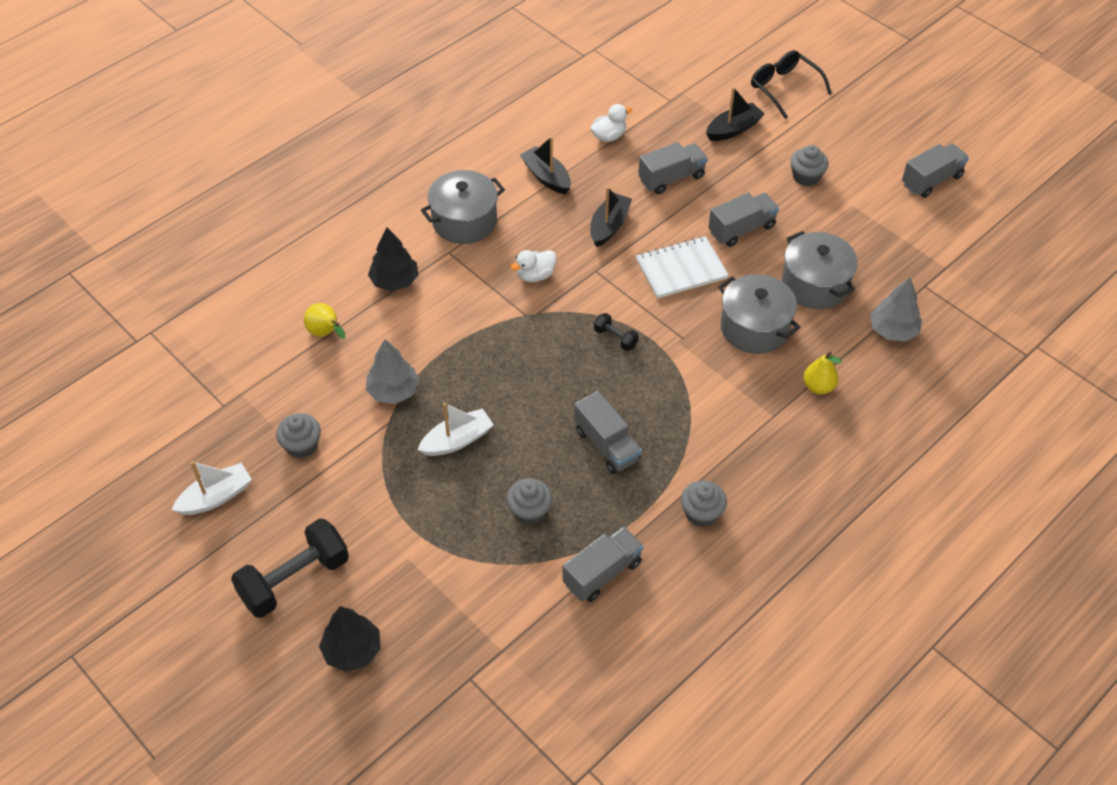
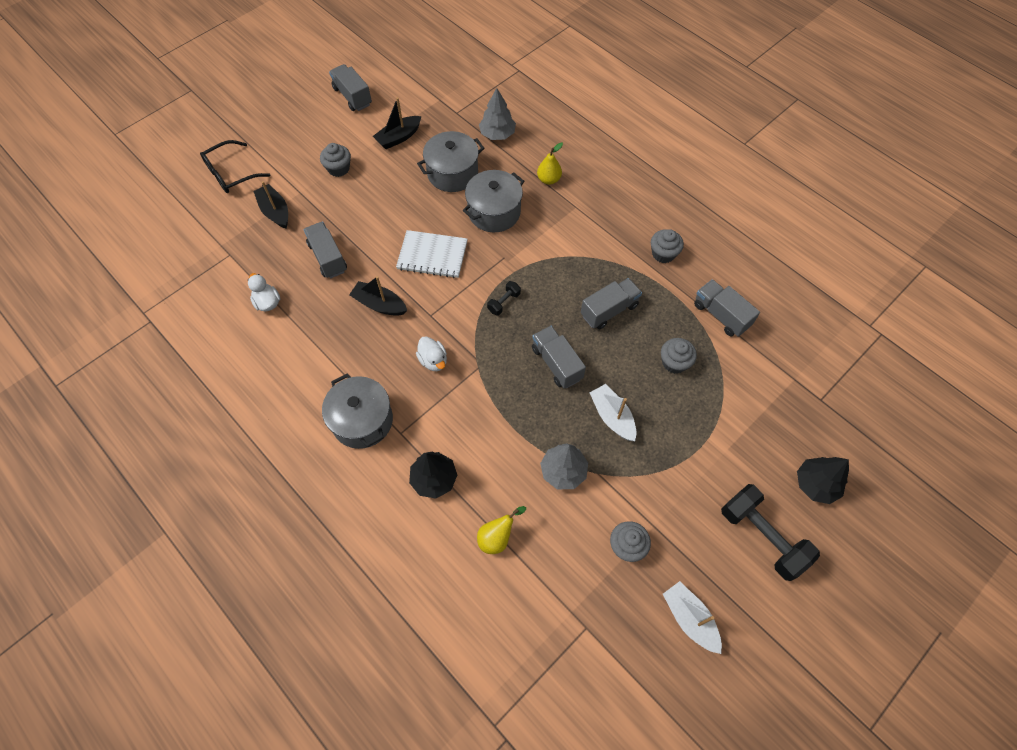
camera: 90 degrees left, 10 degrees up
black boat [520,136,571,194] -> black boat moved to [373,97,422,149]
white notebook [636,236,729,299] -> white notebook turned 60 degrees counterclockwise [396,230,468,278]
grey truck [708,192,779,247] -> grey truck moved to [532,326,586,388]

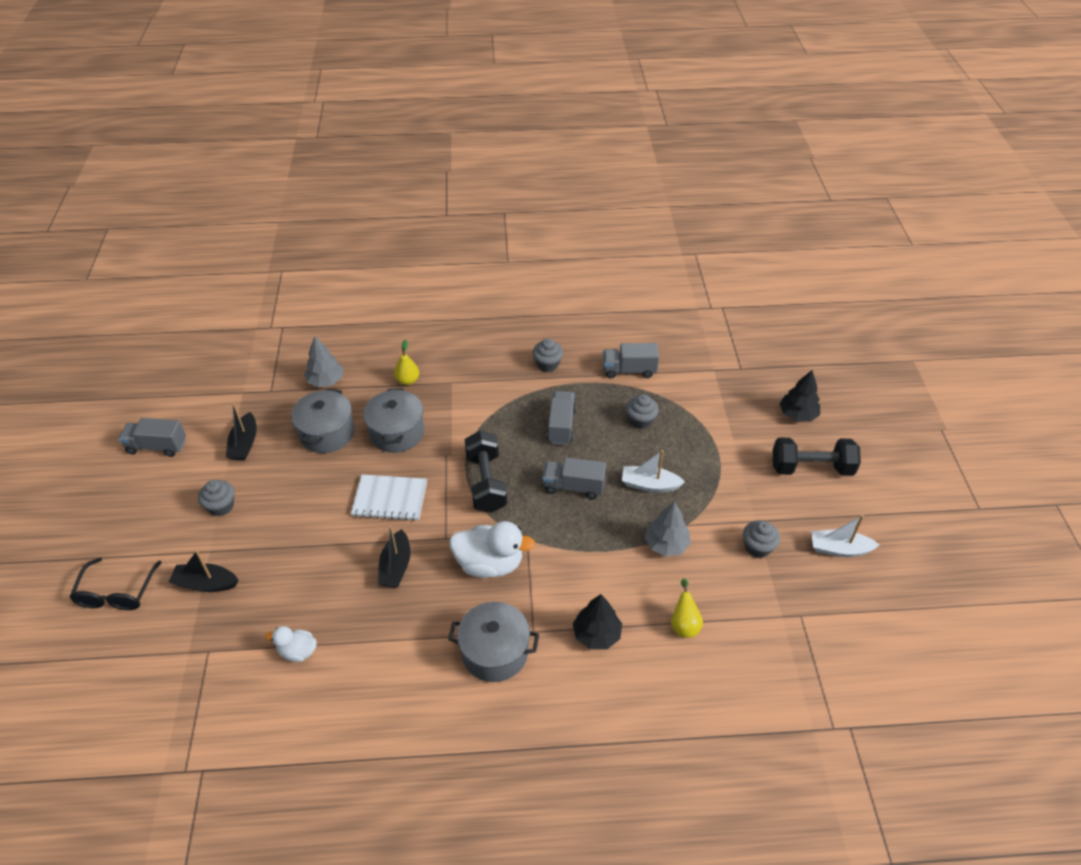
camera: 50 degrees left, 15 degrees down
grey truck [304,222,347,279] -> none
black boat [349,276,407,316] -> black boat turned 60 degrees counterclockwise [378,525,410,588]
white notebook [396,230,468,278] -> white notebook turned 45 degrees clockwise [351,474,427,521]
white duck [416,336,447,371] -> white duck [449,521,535,578], size x1.82
black dumbbell [487,281,521,315] -> black dumbbell [465,431,507,513], size x2.15

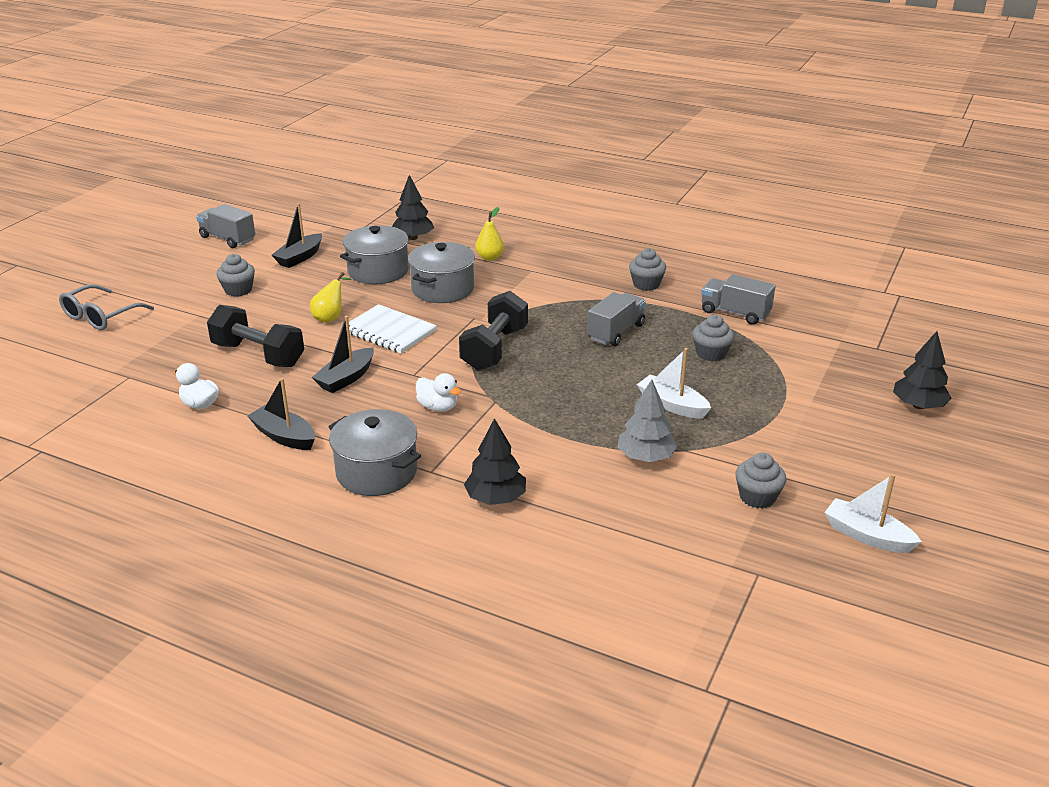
camera: 30 degrees right, 15 degrees down
black glasses [70,558,162,610] -> grey glasses [59,284,154,330]
black boat [169,550,238,592] -> black boat moved to [247,378,315,450]
grey tree [304,336,344,387] -> black tree [392,175,434,240]
white duck [449,521,535,578] -> white duck [416,373,461,412], size x0.55
grey truck [543,457,606,499] -> none
yellow pear [671,579,703,638] -> yellow pear moved to [310,272,351,323]
black dumbbell [773,438,861,476] -> black dumbbell moved to [207,305,304,367]

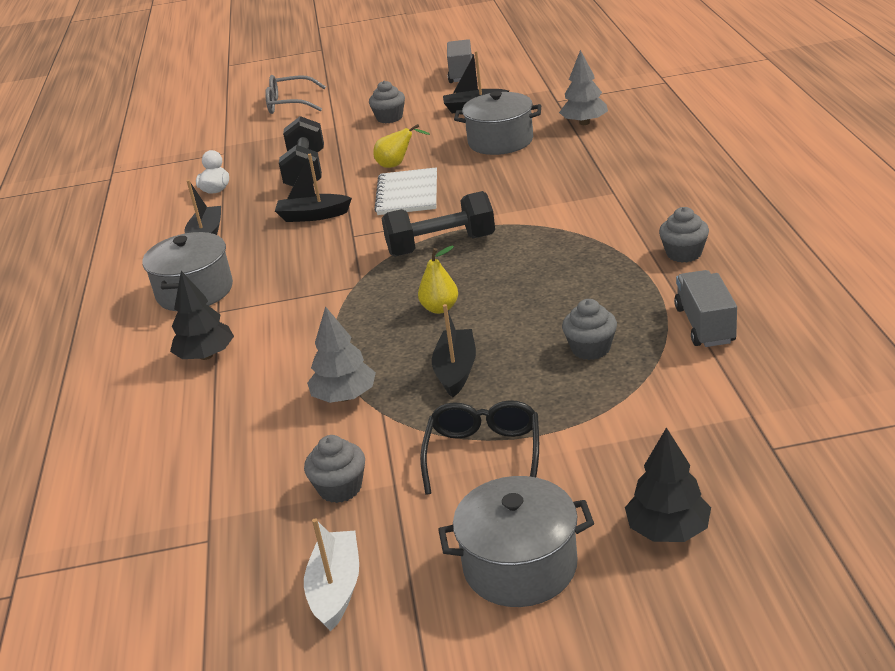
camera: 60 degrees right, 0 degrees up
black tree [392,175,434,240] -> grey tree [559,50,608,125]
grey pot [408,242,475,303] -> grey pot moved to [438,476,594,607]
white duck [416,373,461,412] -> none
yellow pear [475,207,504,261] -> yellow pear moved to [418,246,458,314]
grey truck [587,292,646,346] -> none
white boat [637,348,711,419] -> black boat [432,304,476,398]
none -> black glasses [420,400,539,495]

